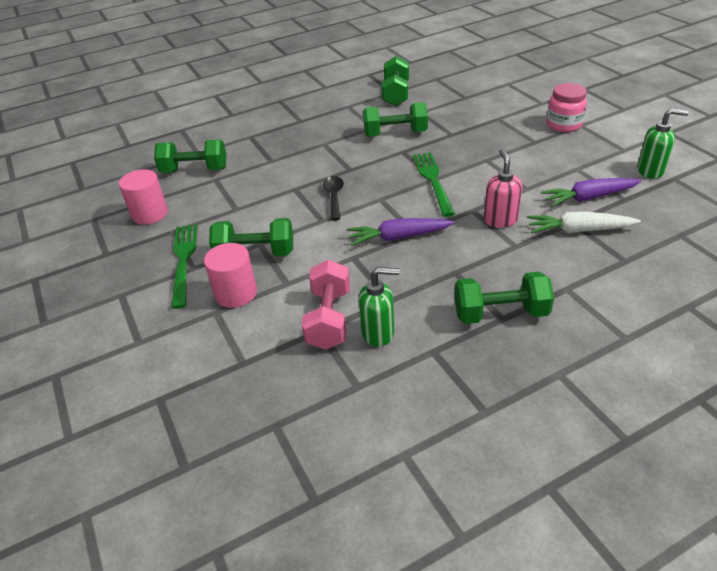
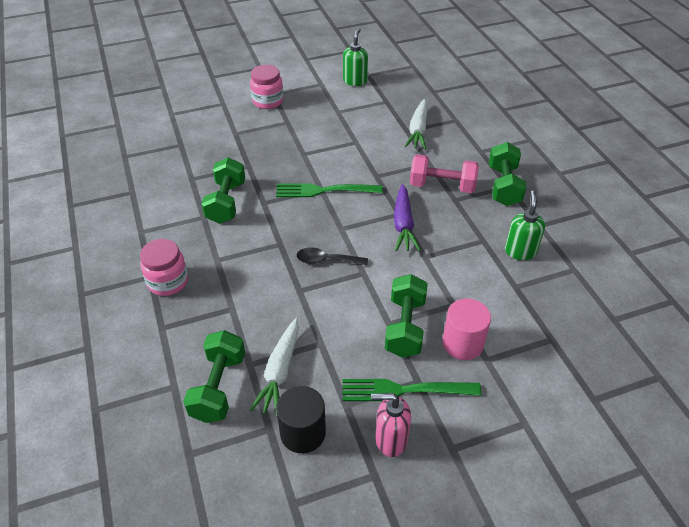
camera: 85 degrees left, 5 degrees up
pink cylinder [119,169,168,224] -> black cylinder [276,386,326,453]
pink dumbbell [302,260,350,350] -> pink dumbbell moved to [410,155,479,193]
green dumbbell [382,56,409,106] -> none
pink soap dispenser [484,149,523,228] -> pink soap dispenser moved to [371,393,411,457]
purple carrot [541,178,641,207] -> none
none -> pink jar [140,239,188,296]
none -> white carrot [250,318,299,415]

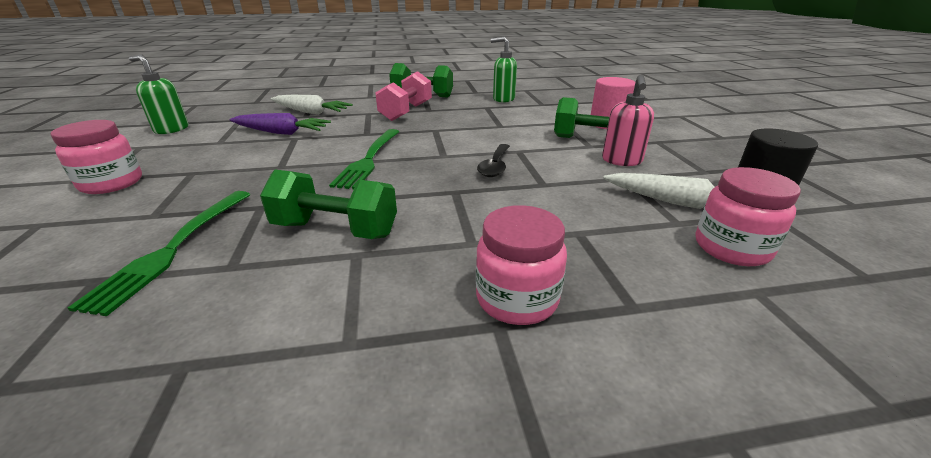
camera: 80 degrees left, 15 degrees down
green dumbbell [183,330,245,423] -> pink jar [696,167,801,266]
green fork [343,379,482,401] -> green fork moved to [68,191,250,316]
pink soap dispenser [371,393,411,457] -> pink soap dispenser moved to [602,74,654,166]
purple carrot [394,184,420,251] -> purple carrot moved to [230,113,331,135]

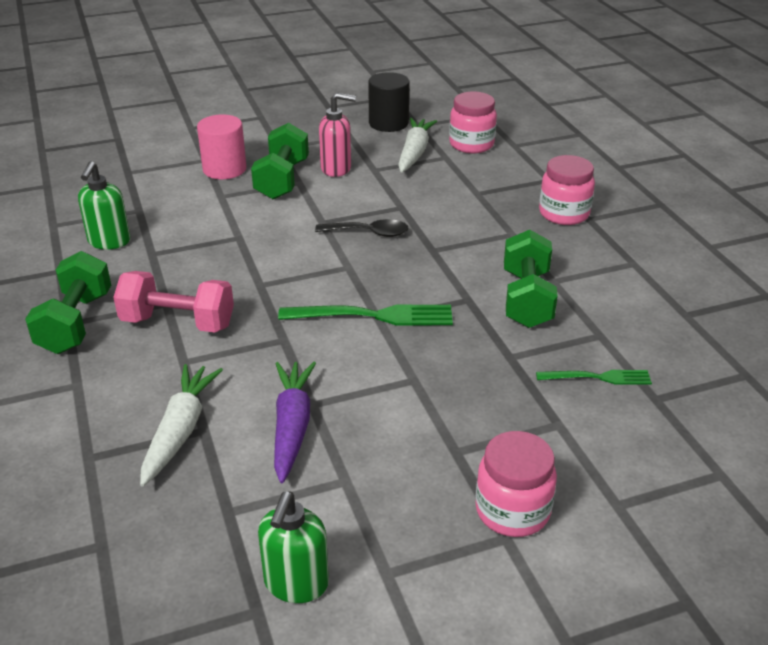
camera: 100 degrees left, 5 degrees up
green fork [68,191,250,316] -> green fork [536,370,652,385], size x0.60

